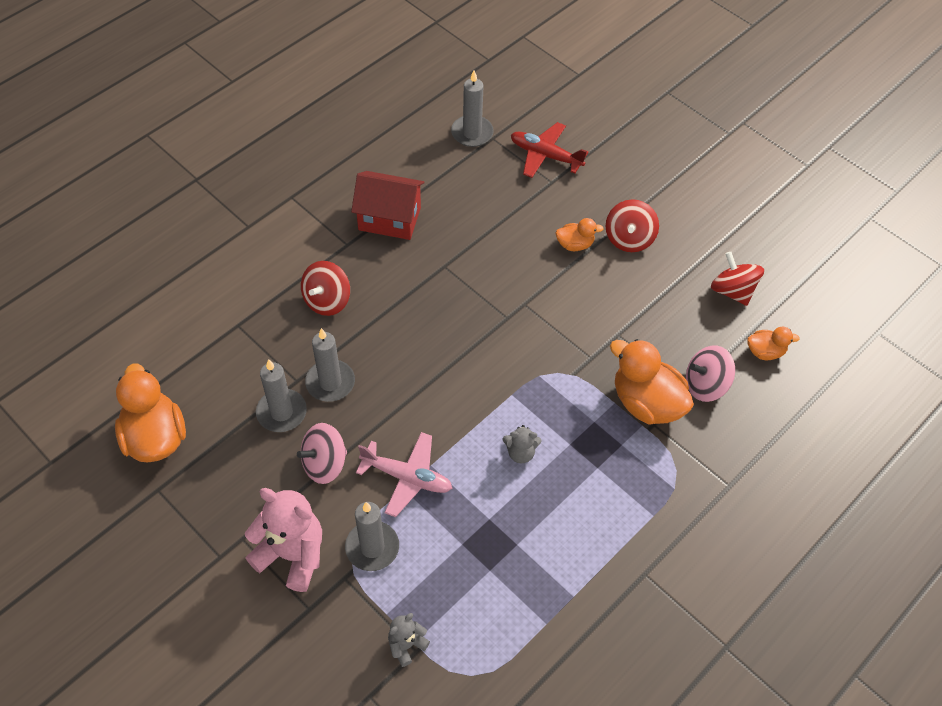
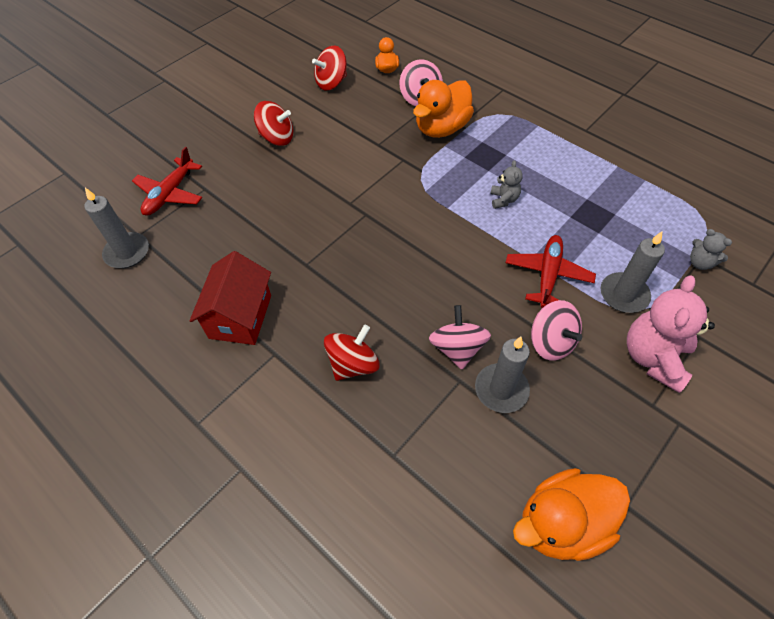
camera: 90 degrees left, 0 degrees up
red spinning top [301,261,350,316] -> red spinning top turned 75 degrees counterclockwise [324,325,379,381]
grey candle [305,328,355,402] -> pink spinning top [429,305,491,370]
pink plane [356,432,452,517] -> red plane [505,235,596,308]
orange duck [555,218,604,251] -> none

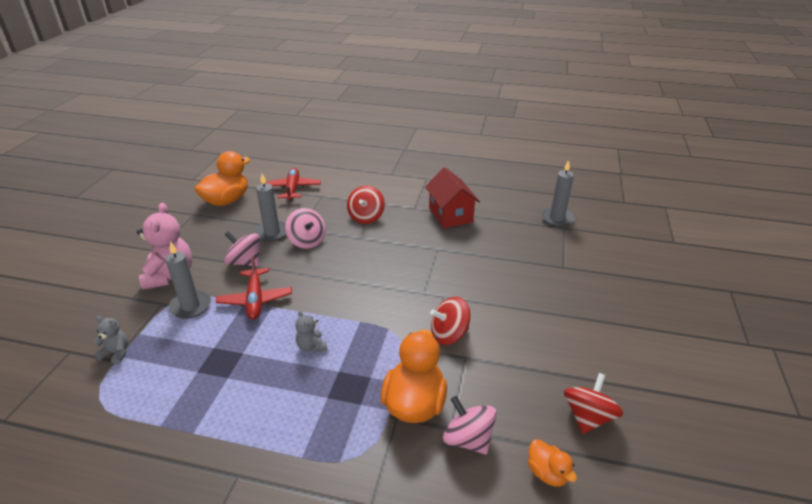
camera: 150 degrees right, 20 degrees down
red plane [132,147,202,216] -> red plane moved to [265,168,321,201]
red spinning top [254,101,293,146] -> red spinning top moved to [430,297,470,345]

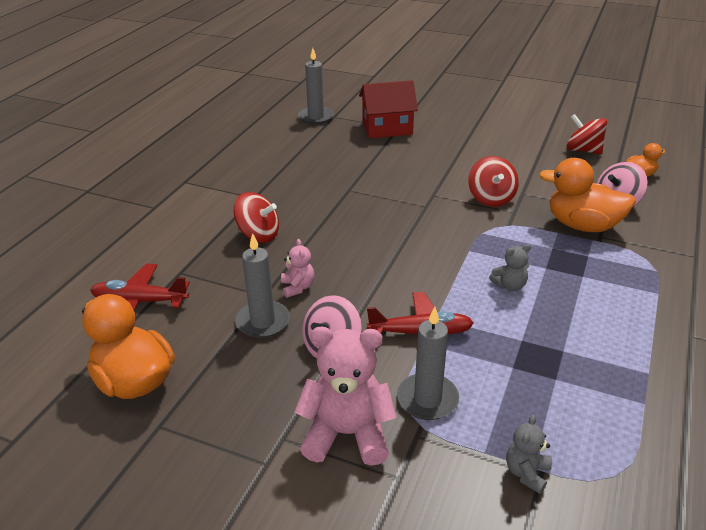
camera: 80 degrees left, 0 degrees up
pink spinning top [285,208,326,249] -> pink teddy bear [281,239,314,298]
red house [425,167,480,228] -> red house moved to [359,80,418,138]

